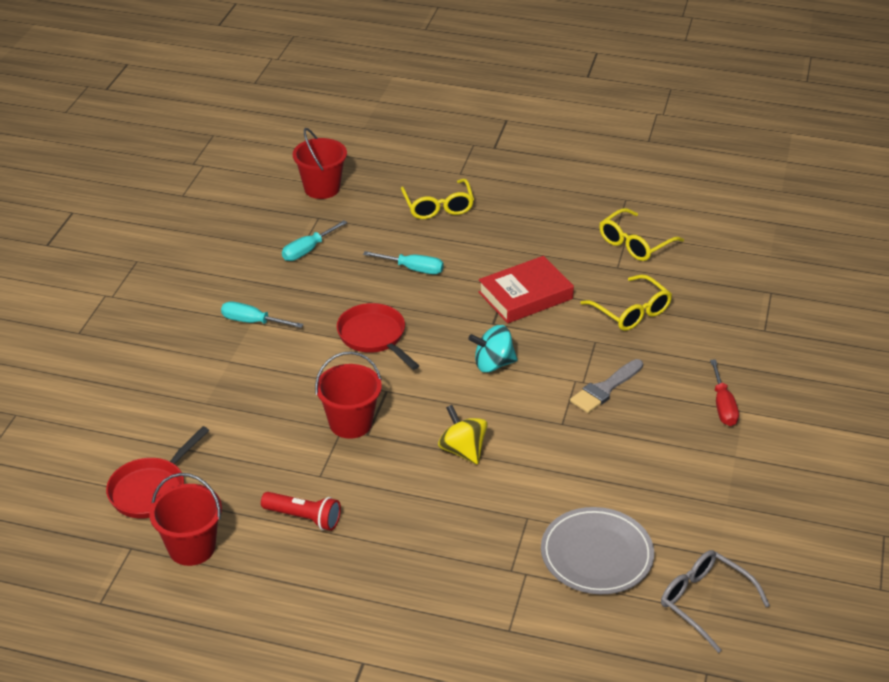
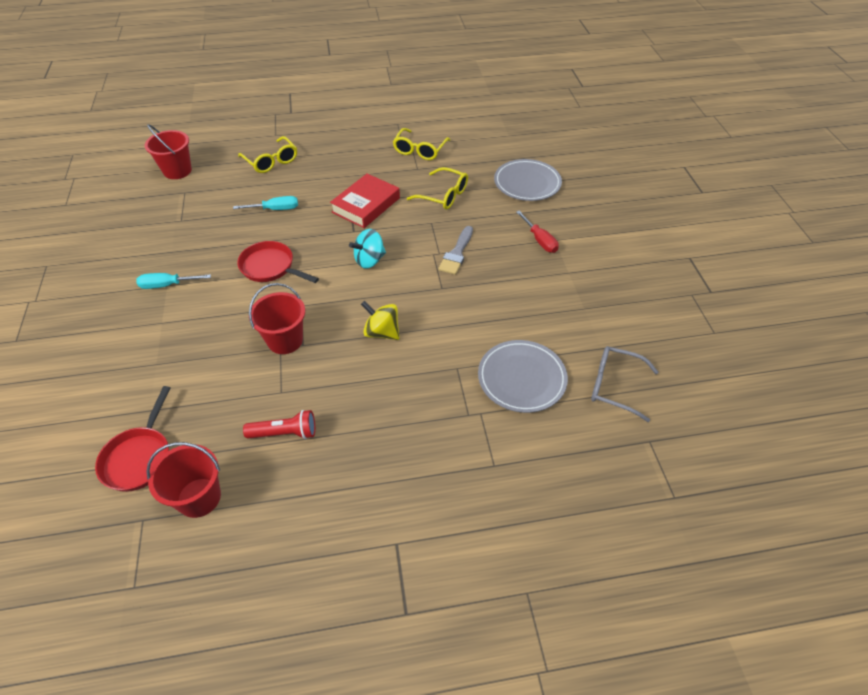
camera: 25 degrees left, 10 degrees up
turquoise screwdriver [282,220,347,261] -> none
none -> grey plate [494,159,562,201]

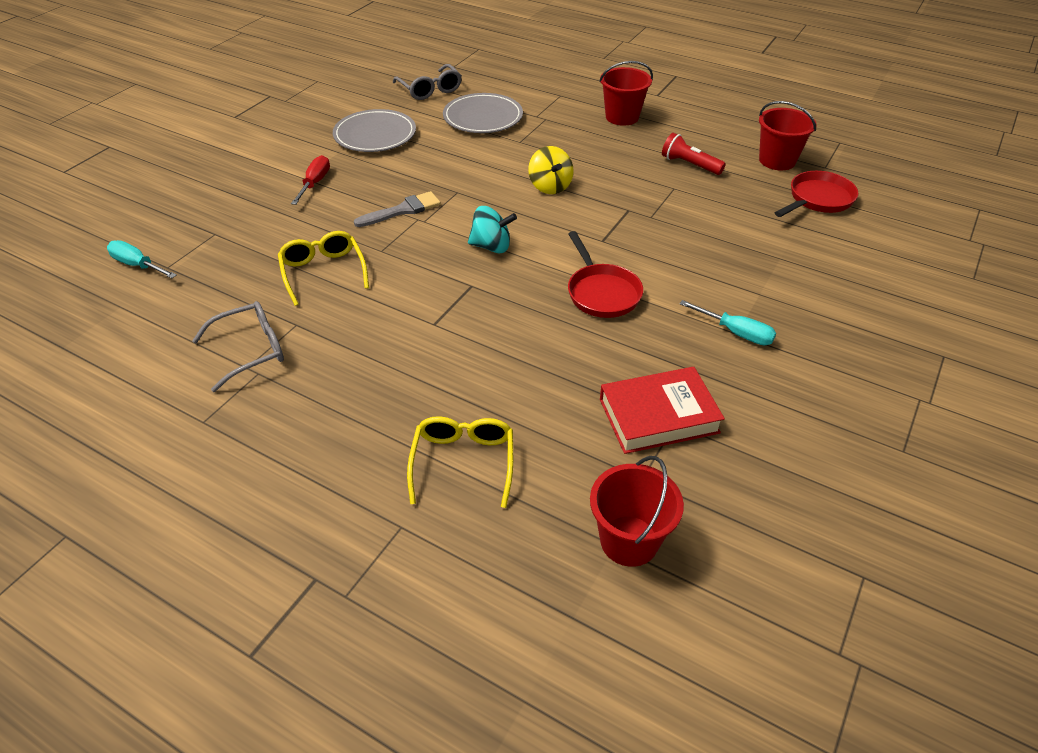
camera: 140 degrees left, 5 degrees down
turquoise screwdriver [233,196,298,210] -> turquoise screwdriver moved to [107,240,177,278]
red bucket [249,283,305,354] -> red bucket moved to [599,61,653,126]
red book [330,174,400,228] -> red book moved to [600,367,725,454]
yellow glasses [393,128,450,160] -> grey glasses [192,301,284,392]
grey plate [494,159,562,201] -> grey plate moved to [333,109,416,152]

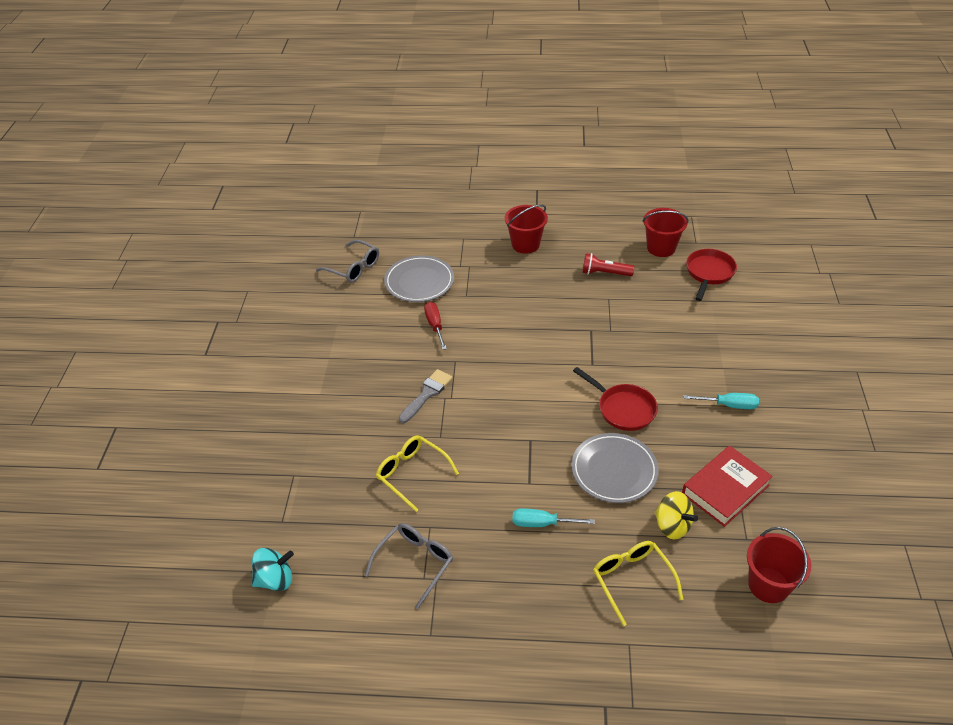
camera: 25 degrees left, 0 degrees up
turquoise screwdriver [107,240,177,278] -> turquoise screwdriver moved to [512,508,595,527]
red screwdriver [291,155,330,205] -> red screwdriver moved to [424,302,447,350]
grey plate [333,109,416,152] -> grey plate moved to [571,433,659,503]
turquoise spinning top [468,206,517,253] -> turquoise spinning top moved to [252,548,294,591]
yellow spinning top [528,146,574,194] -> yellow spinning top moved to [654,491,698,539]

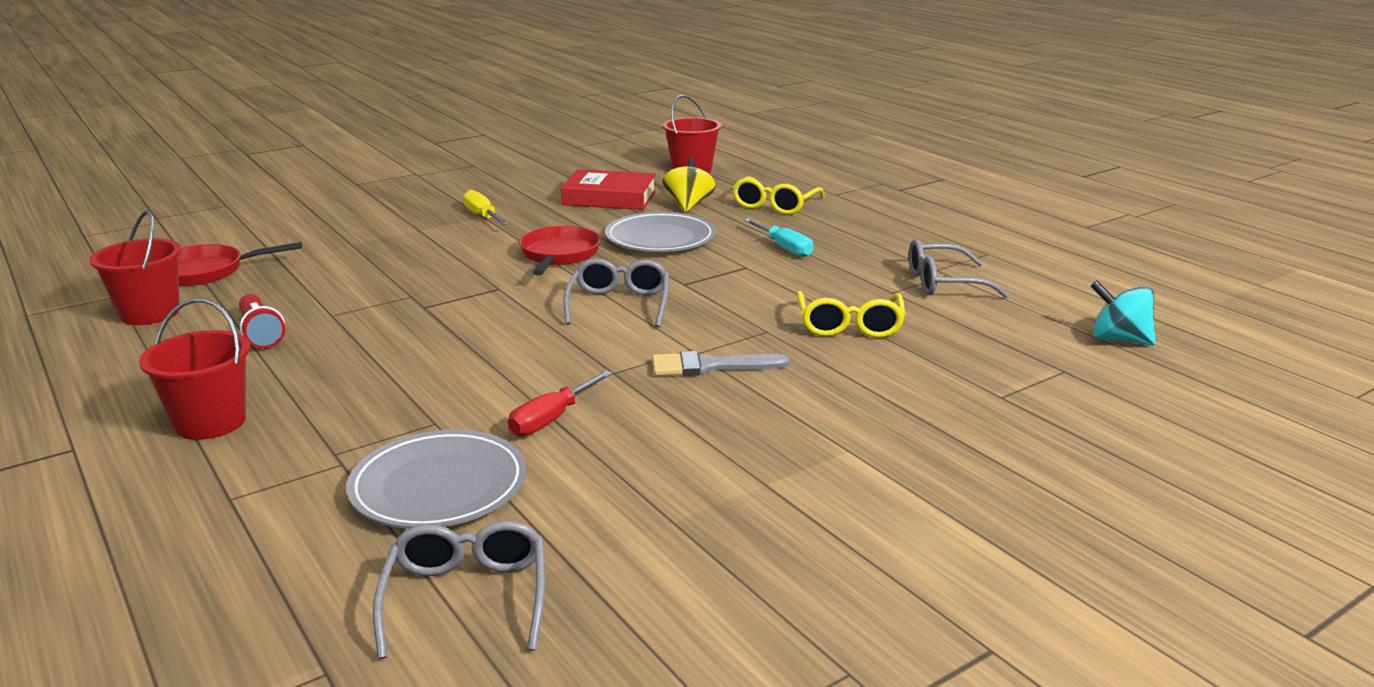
camera: 130 degrees left, 20 degrees down
turquoise screwdriver [683,393,759,409] -> yellow screwdriver [463,190,509,225]
none -> grey glasses [563,258,669,327]

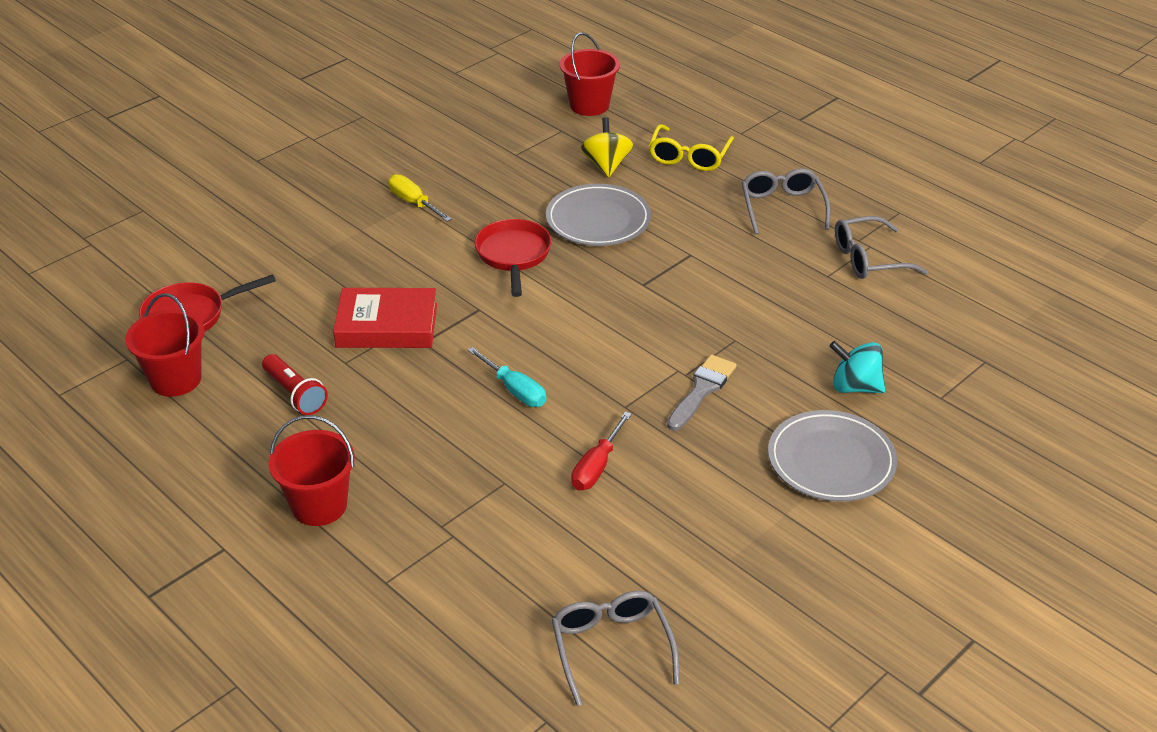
camera: 10 degrees left, 15 degrees up
grey plate [346,430,526,529] -> grey plate moved to [768,410,897,502]
red book [561,169,656,210] -> red book moved to [333,288,437,348]
grey glasses [563,258,669,327] -> grey glasses moved to [742,168,831,234]
grey brush [652,351,790,376] -> grey brush turned 135 degrees clockwise [667,355,736,431]
turquoise screwdriver [744,219,813,257] -> turquoise screwdriver moved to [467,347,546,407]
yellow glasses [797,291,905,338] -> none
turquoise spinning top [1091,280,1156,346] -> turquoise spinning top moved to [829,341,885,393]

